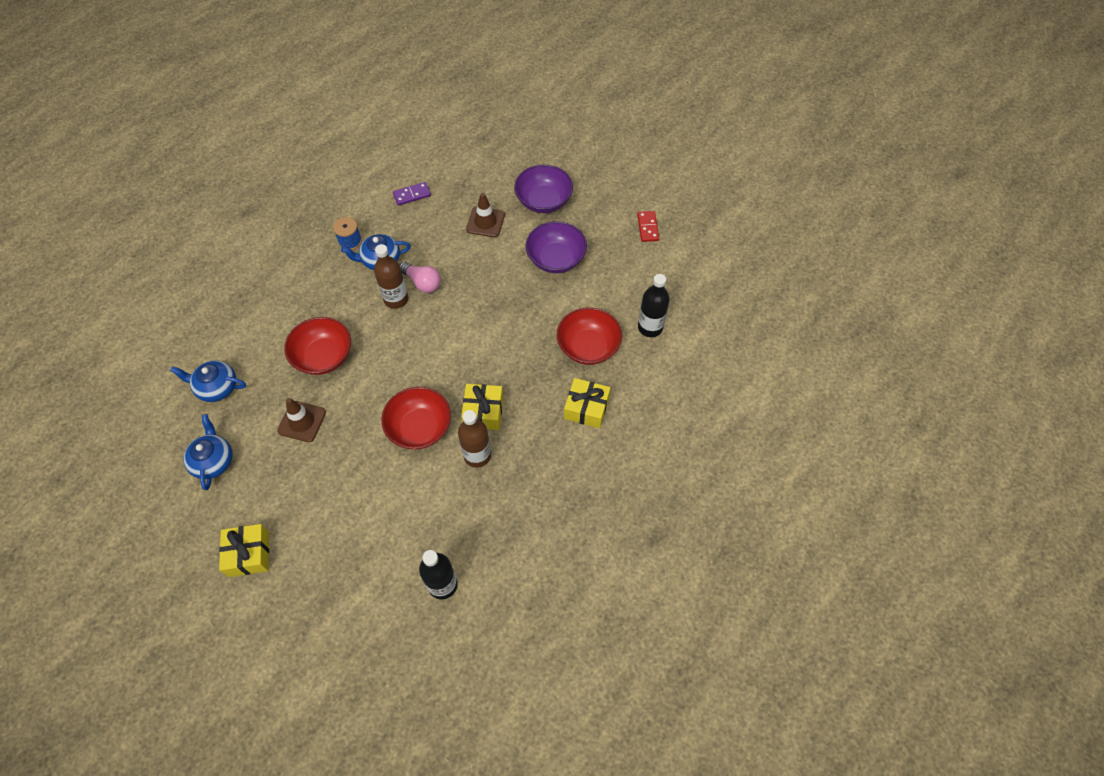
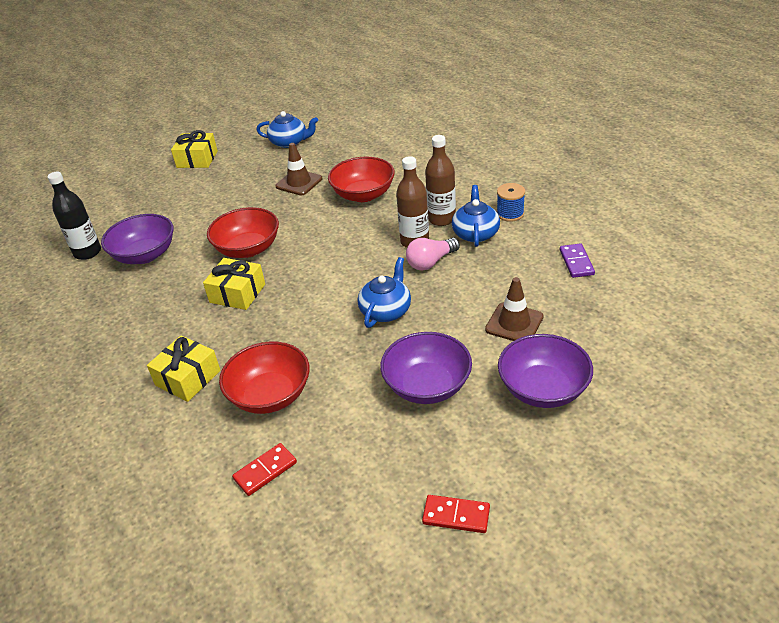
camera: 110 degrees right, 20 degrees down
blue teapot [170,360,246,402] -> blue teapot moved to [357,257,411,328]
brown bottle [458,410,491,468] -> brown bottle moved to [425,135,456,226]
black bottle [638,274,670,337] -> red domino [232,443,297,496]
none -> purple bowl [101,214,174,264]

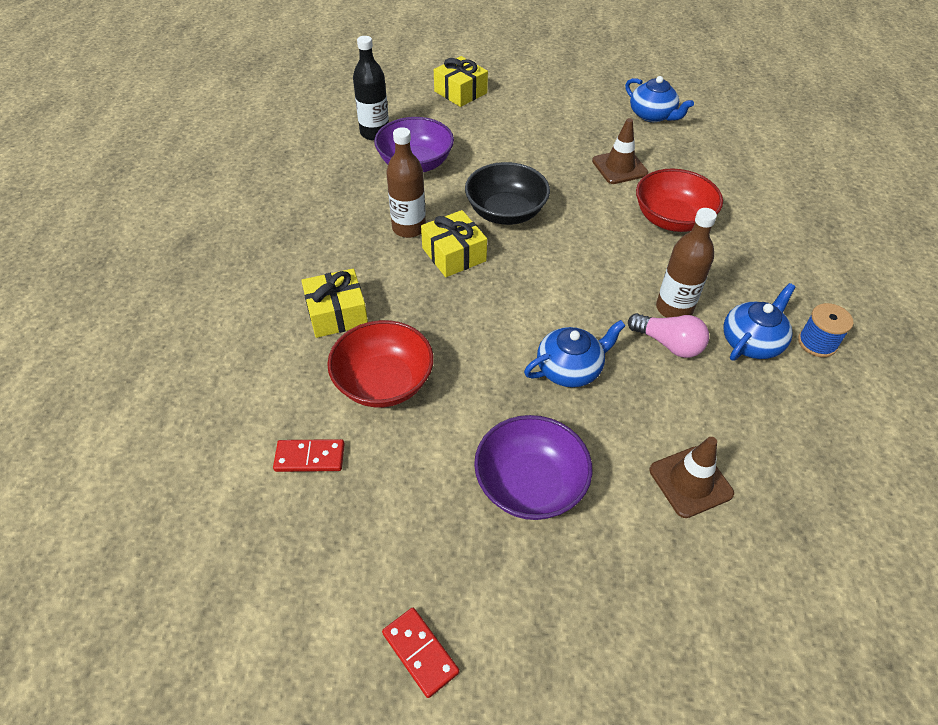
camera: 35 degrees right, 10 degrees up
yellow gift [171,130,218,168] -> yellow gift moved to [434,56,488,107]
red bowl [207,207,279,258] -> black bowl [465,162,550,225]
pink light bulb [406,238,460,270] -> pink light bulb turned 150 degrees counterclockwise [628,313,709,358]
brown bottle [425,135,456,226] -> brown bottle moved to [386,127,426,238]
purple bowl [498,334,593,408] -> none
purple domino [560,243,595,278] -> none

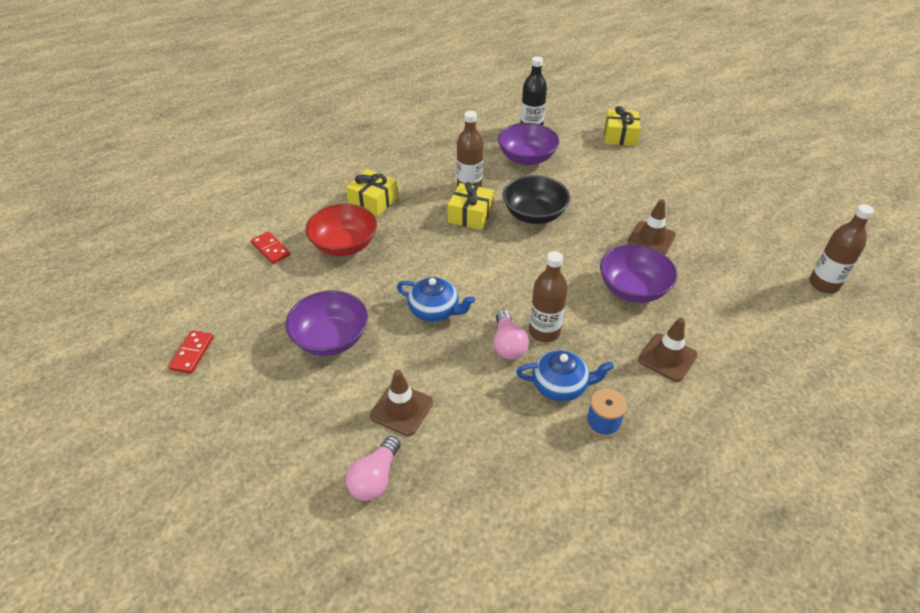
camera: 50 degrees right, 5 degrees down
blue teapot [625,76,694,122] -> none
red bowl [636,168,723,232] -> purple bowl [600,244,677,303]
none -> pink light bulb [346,436,401,501]
none -> brown traffic cone [638,318,698,382]
none -> brown bottle [809,204,874,293]

